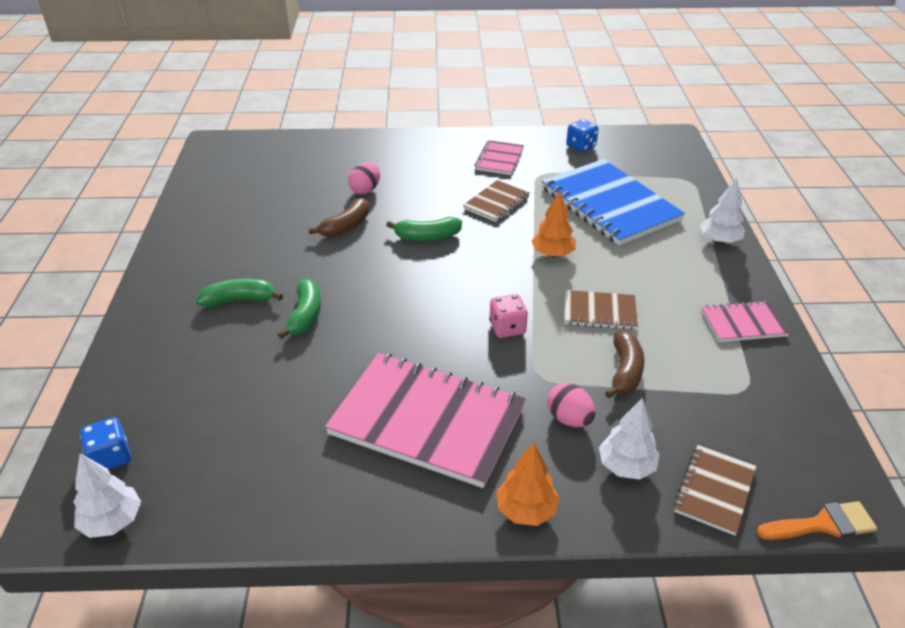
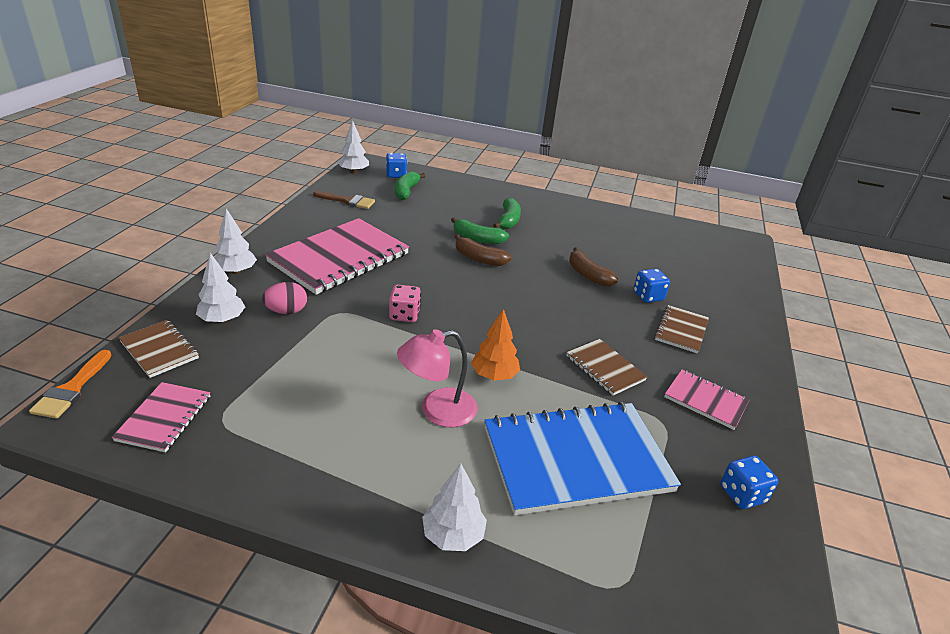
camera: 105 degrees right, 5 degrees down
pink egg [348,162,380,194] -> blue dice [633,269,670,303]
green banana [386,217,462,241] -> green banana moved to [395,171,425,200]
orange tree [496,442,560,526] -> white tree [214,208,257,274]
brown notebook [565,290,638,330] -> brown notebook moved to [654,305,709,354]
brown banana [605,331,645,398] -> brown banana moved to [455,234,512,266]
pink notebook [701,300,790,342] -> pink notebook moved to [112,382,210,452]
none -> brown brush [313,191,375,209]
none -> pink lamp [397,329,478,427]

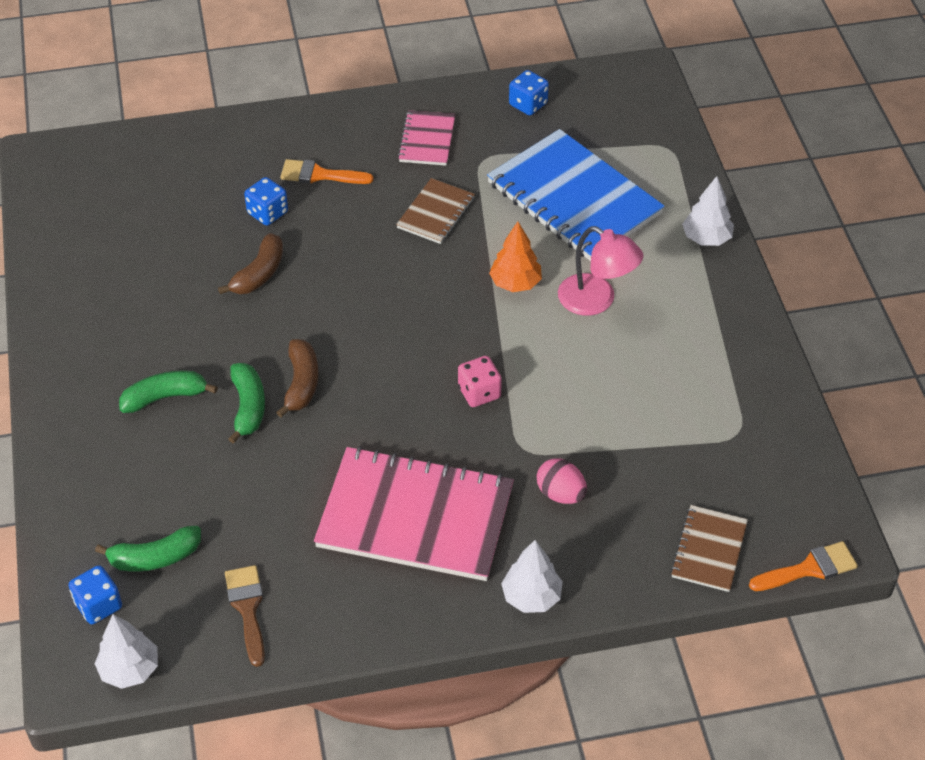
camera: 115 degrees left, 15 degrees up
pink notebook [112,382,210,452] -> none
white tree [196,253,245,323] -> none
brown notebook [654,305,709,354] -> orange brush [280,159,373,184]

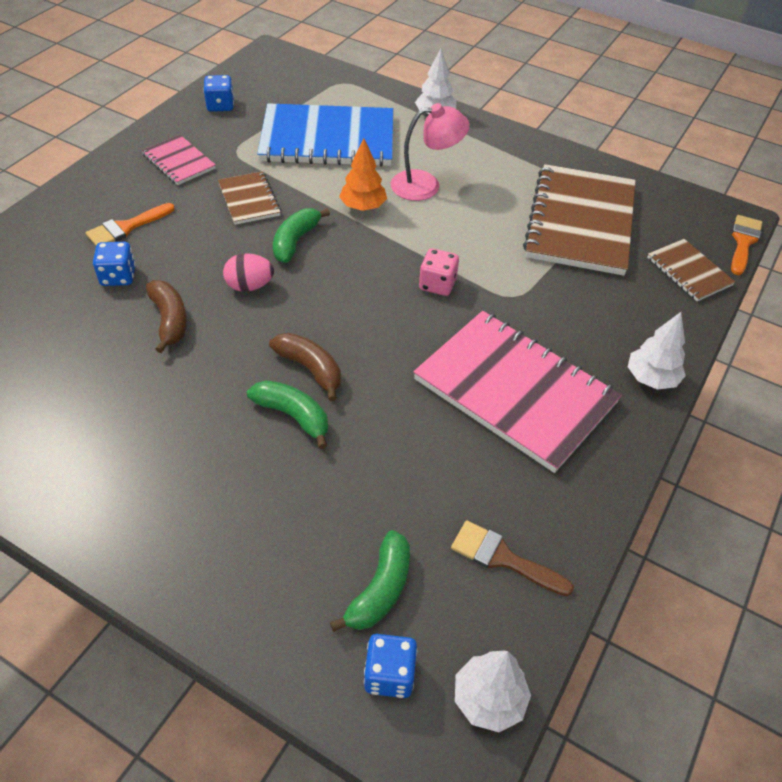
camera: 50 degrees left, 0 degrees up
green banana [119,370,218,413] -> green banana moved to [273,208,330,263]
pink notebook [314,446,514,581] -> pink notebook turned 75 degrees clockwise [413,311,622,473]
pink egg [537,458,587,504] -> pink egg moved to [223,253,274,292]
none -> brown notebook [523,164,636,276]

